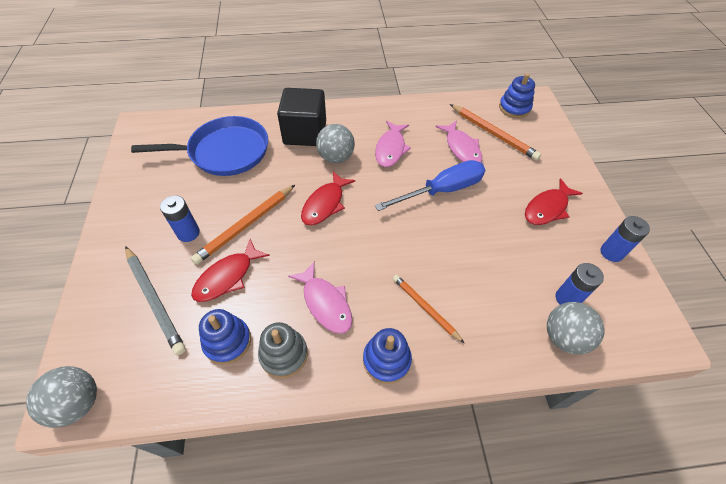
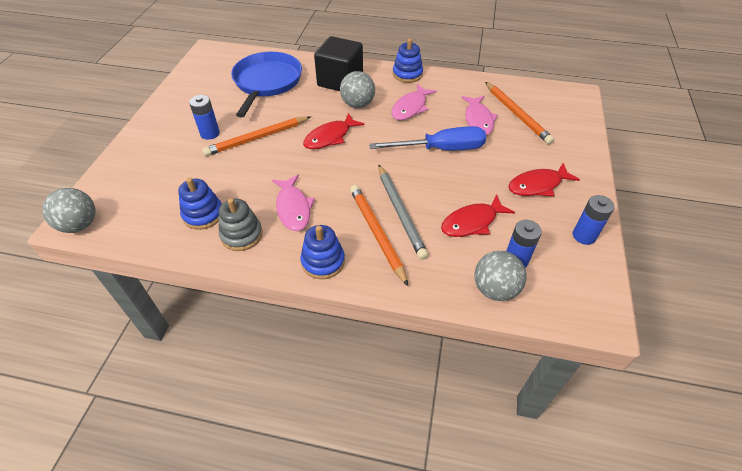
camera: 20 degrees right, 5 degrees down
grey pencil [125,246,186,355] -> grey pencil moved to [378,164,428,260]
blue pan [131,116,268,176] -> blue pan turned 90 degrees counterclockwise [231,52,302,117]
red fish [191,239,270,302] -> red fish moved to [441,194,515,237]
orange pencil [393,275,464,343] -> orange pencil [350,185,408,286], size x1.52
blue stacking toy [499,73,535,118] -> blue stacking toy moved to [393,39,423,83]

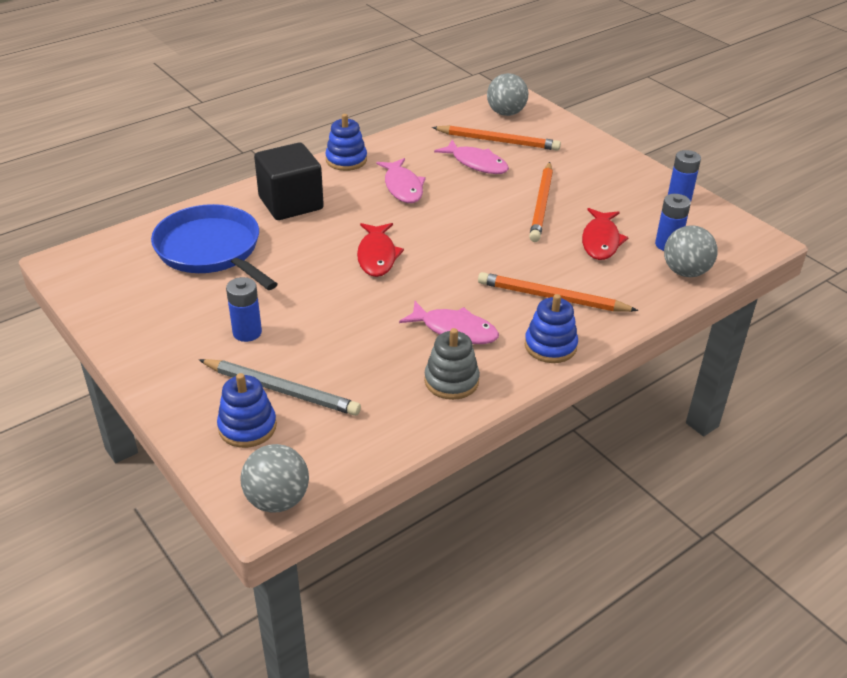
camera: 50 degrees left, 10 degrees down
blue stacking toy [178,178,222,230] -> blue stacking toy moved to [217,373,277,448]
orange pencil [202,116,311,156] -> orange pencil moved to [529,162,553,242]
grey ball [340,71,375,108] -> grey ball moved to [487,73,528,116]
blue screwdriver [369,126,486,150] -> none
grey pencil [378,164,428,260] -> grey pencil moved to [199,359,361,416]
red fish [508,163,580,197] -> none

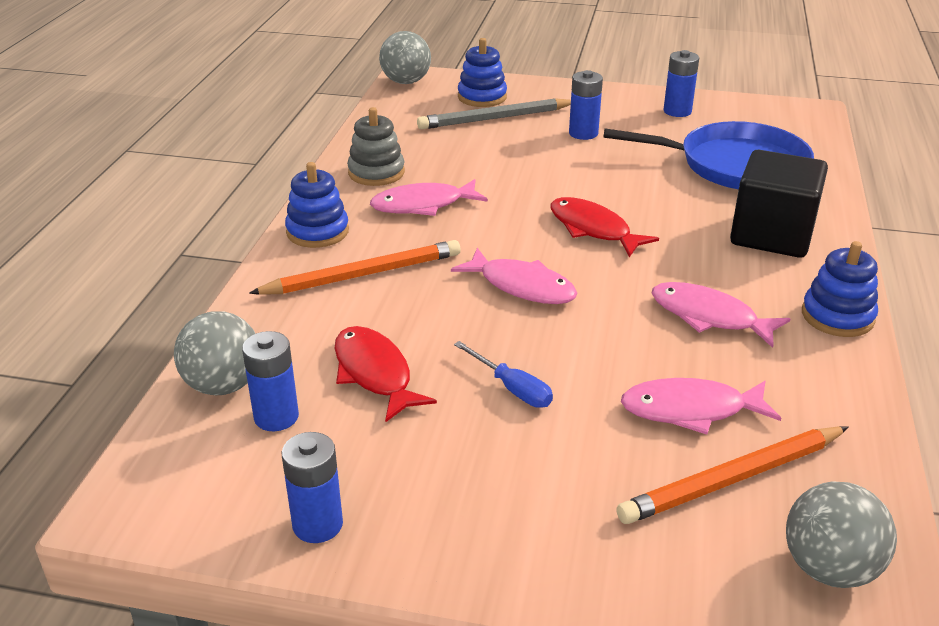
camera: 140 degrees right, 5 degrees down
orange pencil [529,162,553,242] -> blue screwdriver [454,341,553,408]
none -> pink fish [451,248,577,304]
none -> blue battery [663,50,699,117]

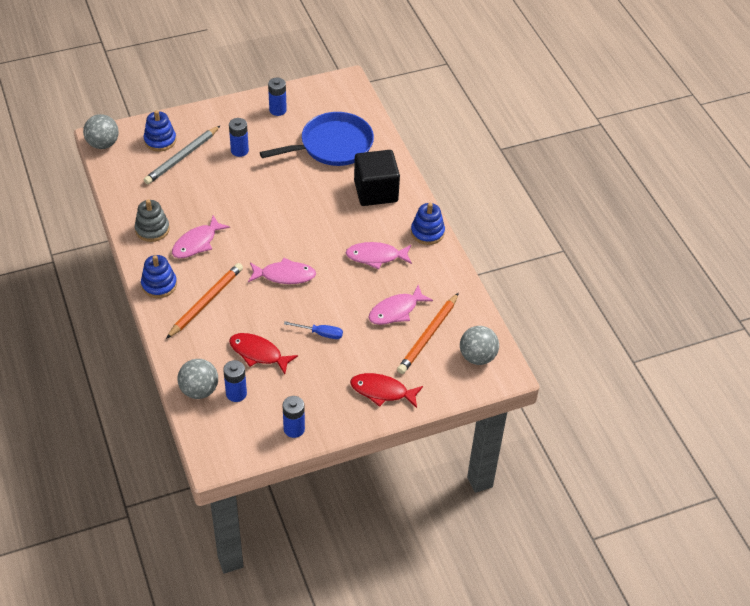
camera: 35 degrees left, 15 degrees up
red fish [550,197,659,257] -> red fish moved to [350,373,423,408]

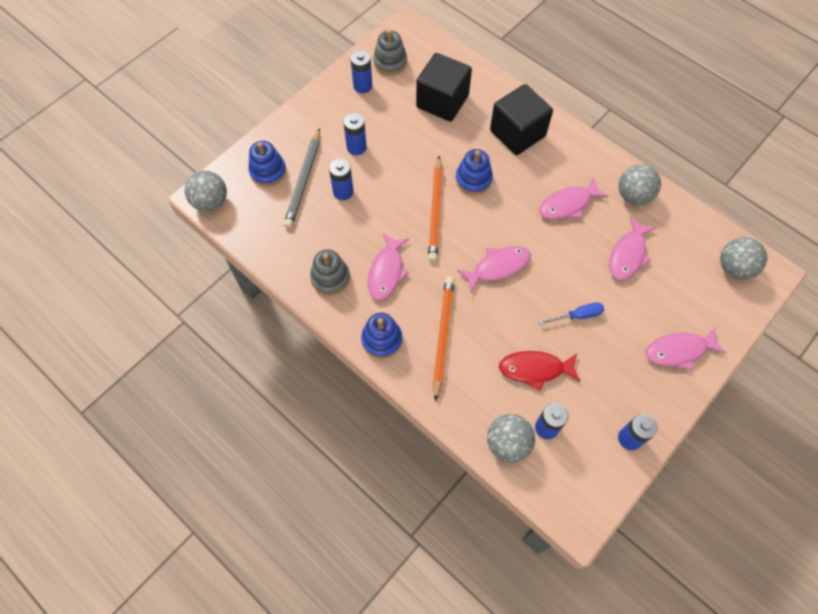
camera: 25 degrees left, 15 degrees up
blue pan [260,112,374,166] -> black cube [416,53,472,121]
red fish [350,373,423,408] -> pink fish [646,327,726,370]
orange pencil [397,293,459,374] -> orange pencil moved to [428,156,443,262]
blue stacking toy [411,203,445,245] -> blue stacking toy moved to [456,149,493,195]
none -> blue battery [329,158,354,200]
none -> grey stacking toy [373,30,407,75]
none -> grey ball [619,164,661,205]

